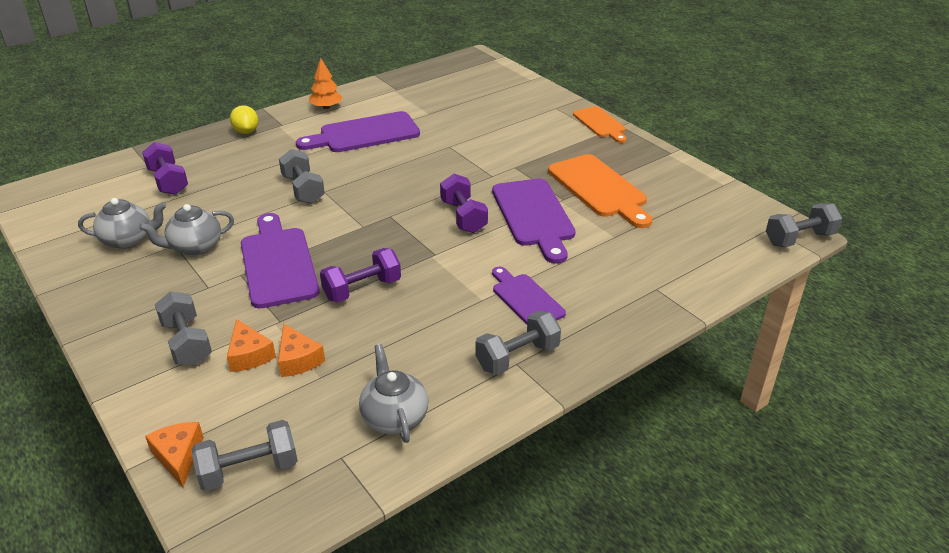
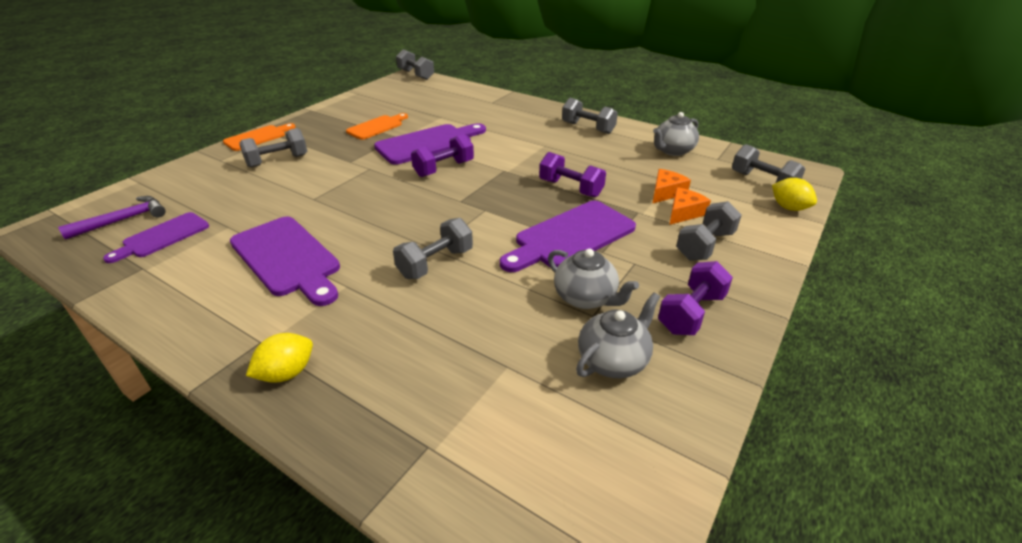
camera: 110 degrees left, 0 degrees up
grey teapot [78,198,166,249] -> grey teapot turned 75 degrees clockwise [576,293,660,378]
purple dumbbell [142,142,188,195] -> purple dumbbell moved to [658,261,733,335]
orange cheese [145,422,204,487] -> yellow lemon [772,178,817,211]
orange tree [309,58,343,109] -> none
purple cutting board [492,267,566,324] -> purple cutting board moved to [103,212,209,263]
orange cutting board [548,154,652,228] -> orange cutting board [346,113,408,140], size x0.62
none -> purple hammer [58,196,166,240]
none -> grey dumbbell [239,128,307,168]

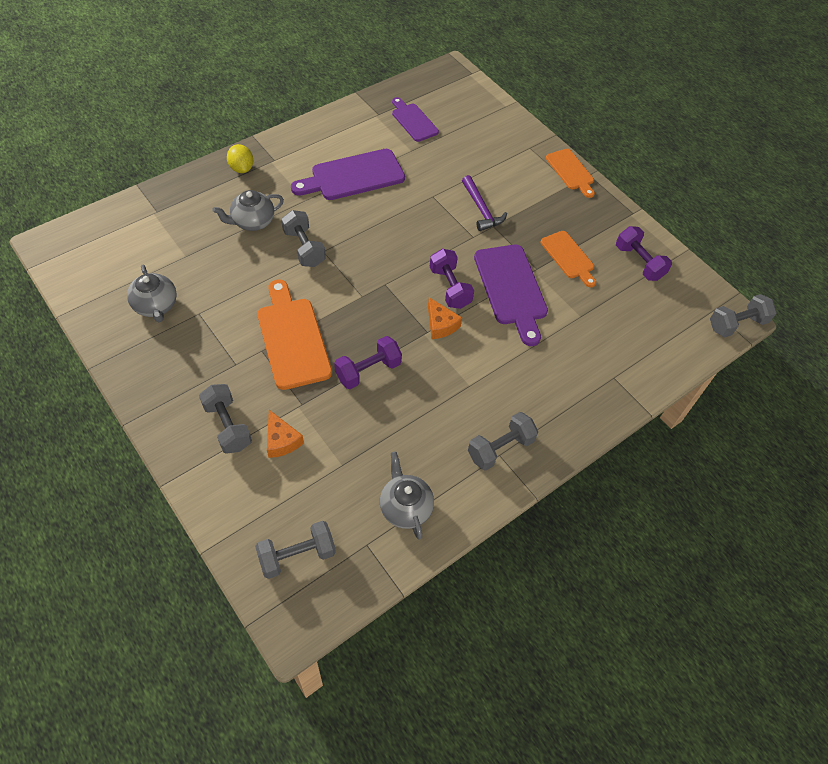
camera: 105 degrees right, 20 degrees up
purple hammer [58,196,166,240] -> purple hammer moved to [462,175,507,231]
grey dumbbell [239,128,307,168] -> none
purple cutting board [500,201,636,272] -> orange cutting board [257,279,332,390]
grey teapot [548,249,639,309] -> grey teapot moved to [212,190,284,231]
orange cheese [652,169,691,204] -> orange cheese moved to [428,297,462,339]
purple dumbbell [658,261,733,335] -> purple dumbbell moved to [616,226,672,281]
yellow lemon [772,178,817,211] -> none

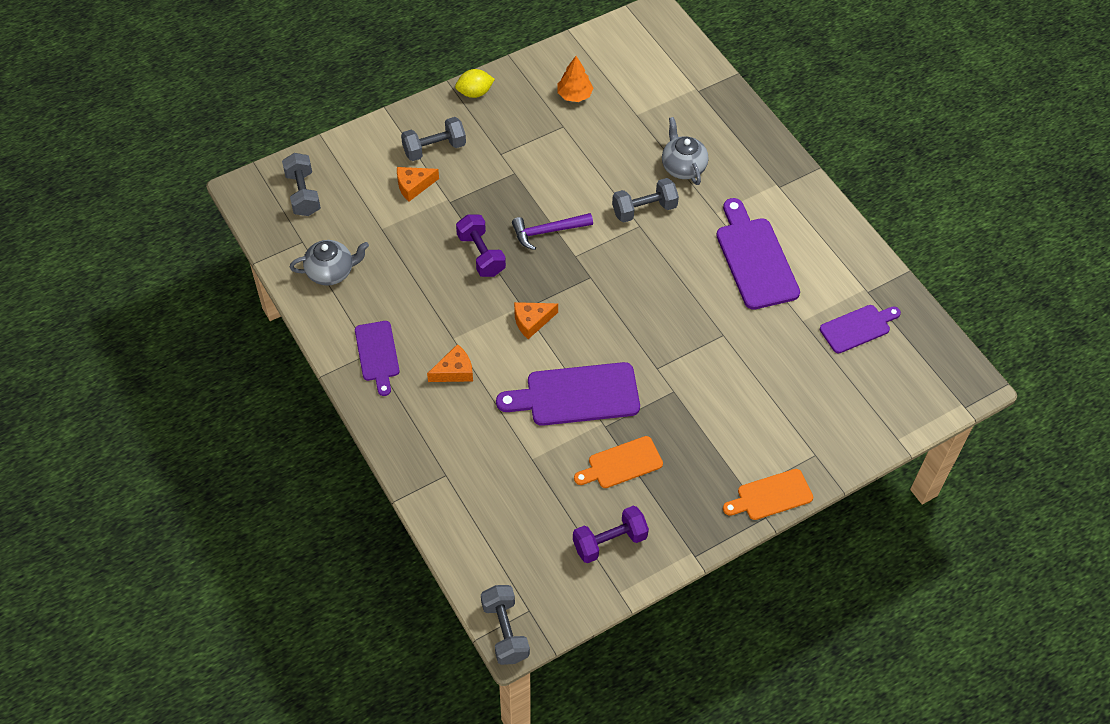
camera: 100 degrees right, 0 degrees up
grey teapot [127,265,177,322] -> orange tree [557,56,594,102]
yellow lemon [227,144,253,173] -> yellow lemon moved to [455,69,495,98]
orange cutting board [257,279,332,390] -> none
purple dumbbell [429,249,474,309] -> none
purple hammer [462,175,507,231] -> purple hammer moved to [512,213,593,250]
grey dumbbell [468,412,538,471] -> purple cutting board [355,321,400,396]
none -> orange cheese [427,344,473,382]

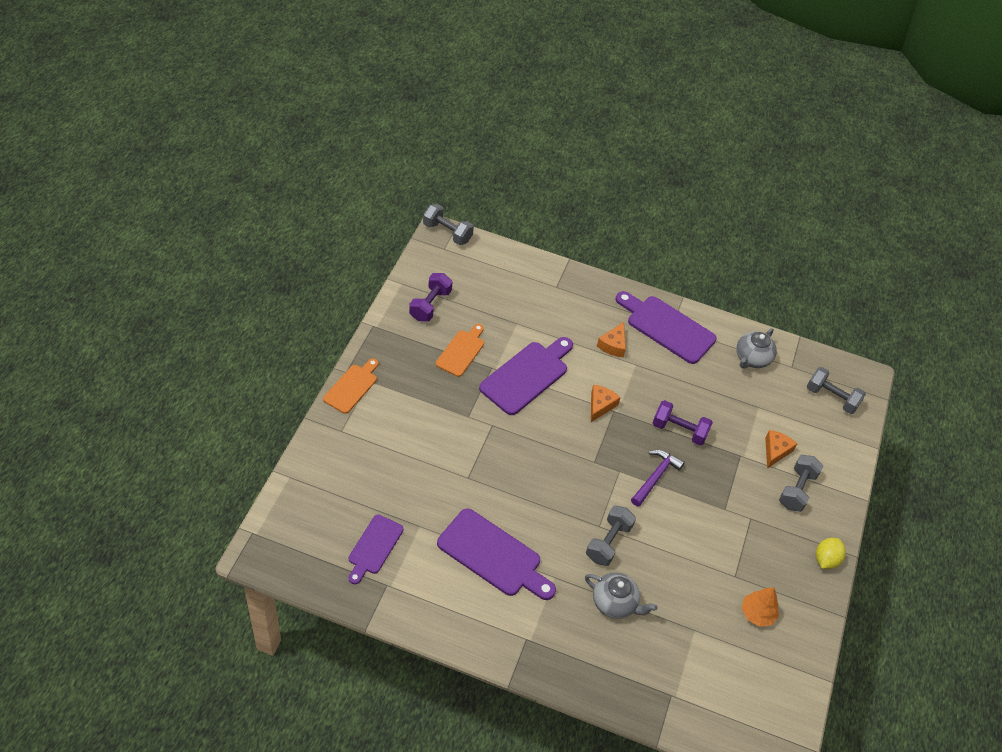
camera: 135 degrees right, 5 degrees down
purple cutting board [355,321,400,396] -> purple cutting board [616,291,717,364], size x1.62

